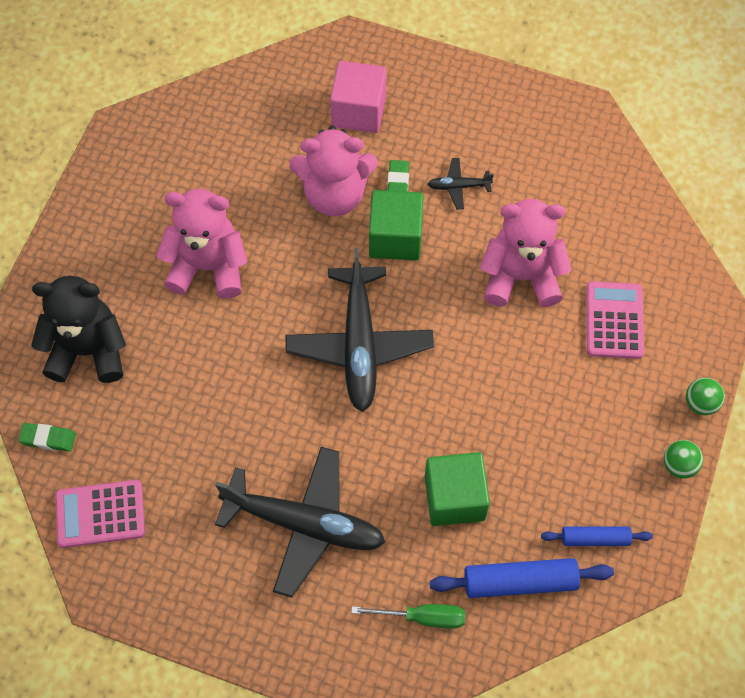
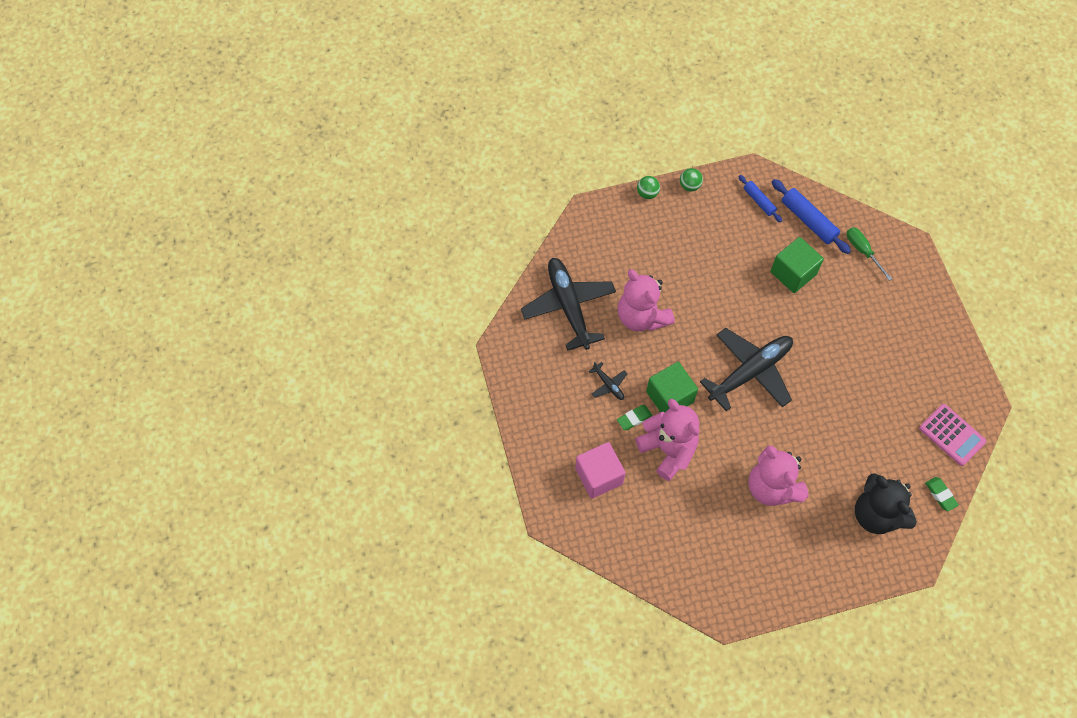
camera: 125 degrees left, 0 degrees up
black plane [215,447,385,598] -> black plane moved to [521,258,616,351]
pink calculator [586,281,644,359] -> none

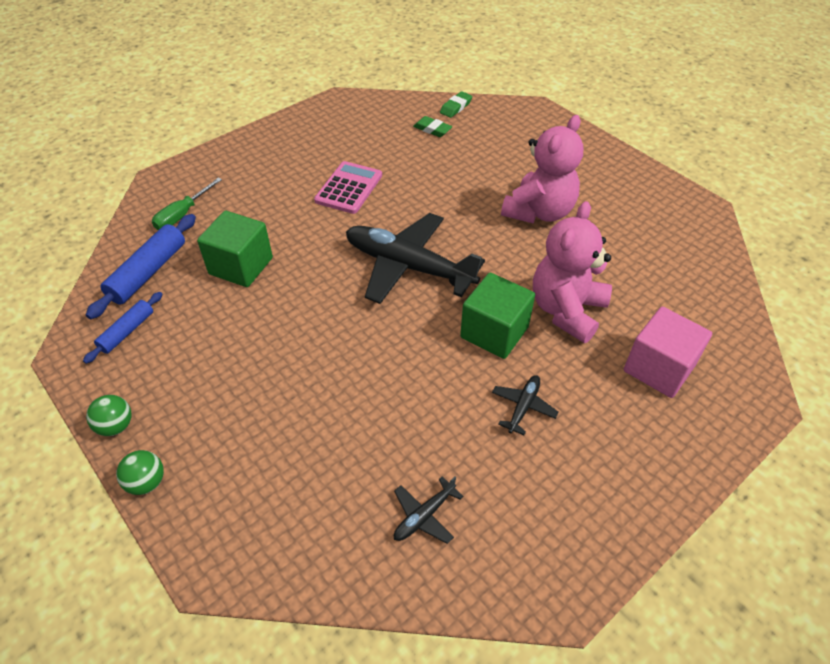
camera: 115 degrees left, 15 degrees down
black plane [521,258,616,351] -> black plane [394,476,464,544], size x0.43
green eraser [617,405,652,430] -> green eraser moved to [413,116,452,137]
pink teddy bear [618,269,675,331] -> none
black teddy bear [855,473,917,534] -> none
pink calculator [919,404,987,466] -> pink calculator moved to [314,161,382,214]

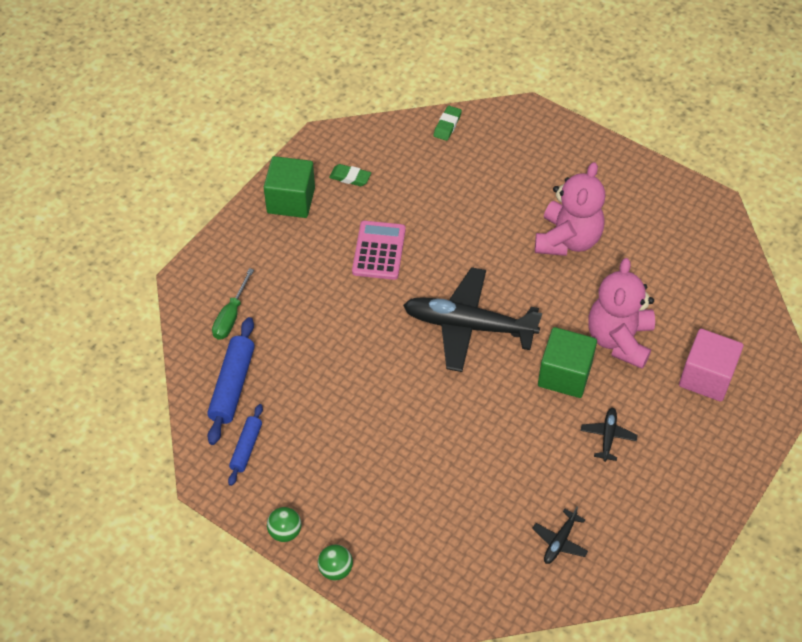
camera: 15 degrees left, 5 degrees up
green cube [197,211,273,287] -> green cube moved to [264,156,315,218]
green eraser [413,116,452,137] -> green eraser moved to [329,164,371,186]

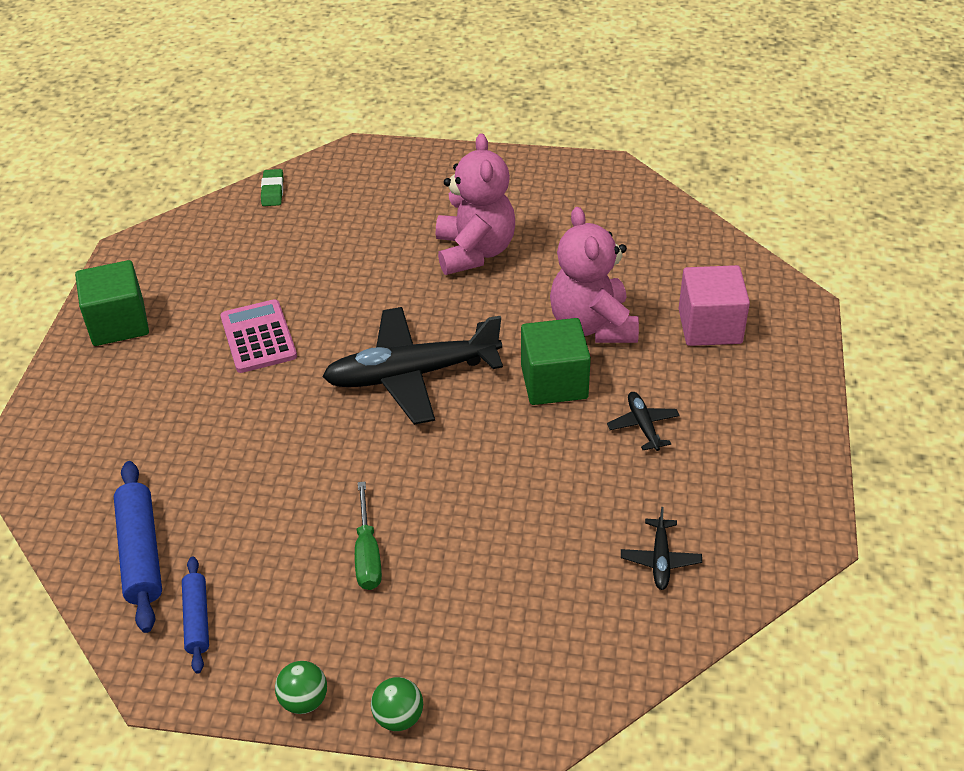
camera: 25 degrees left, 10 degrees down
green screwdriver [212,268,254,340] -> green screwdriver moved to [355,482,382,590]
green eraser [329,164,371,186] -> none

